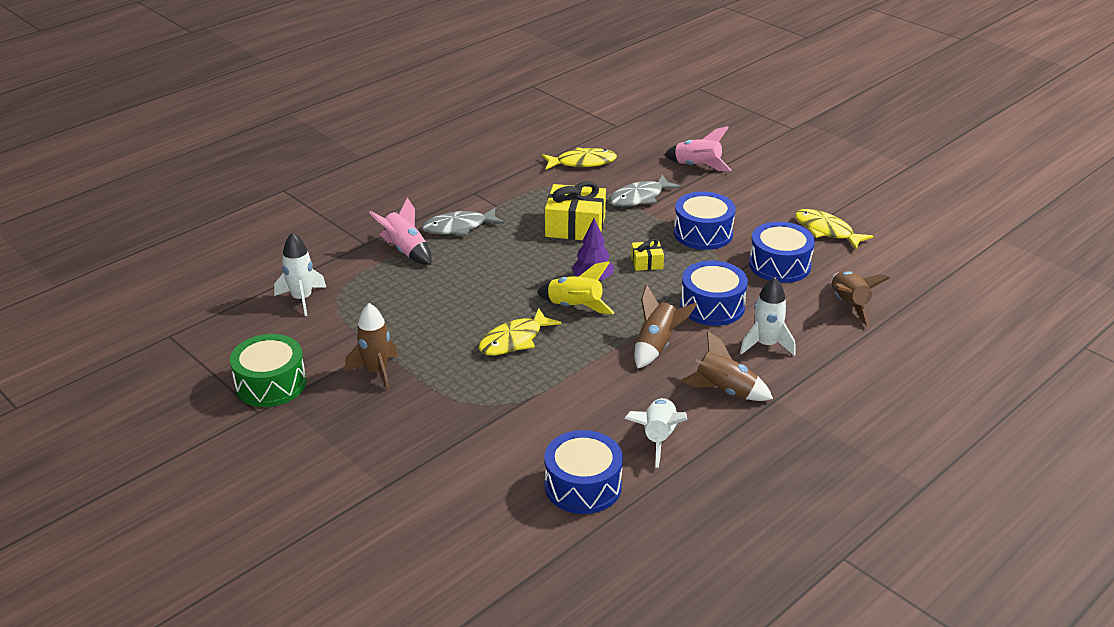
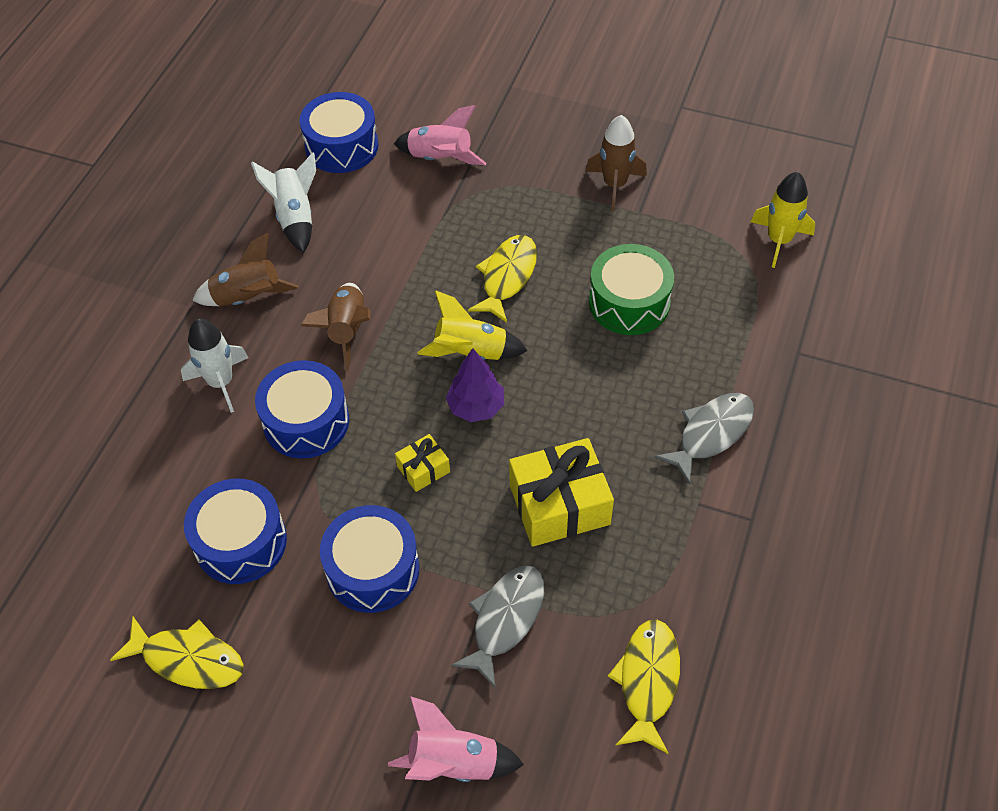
camera: 155 degrees right, 20 degrees up
green drum [230,334,306,407] -> green drum moved to [589,244,674,335]
white rocket [274,233,326,316] -> yellow rocket [751,172,815,268]
pink rocket [369,198,431,265] -> pink rocket moved to [394,105,486,165]
yellow fish [542,147,617,169] -> yellow fish turned 135 degrees clockwise [608,619,680,754]
brown rocket [832,271,890,326] -> none

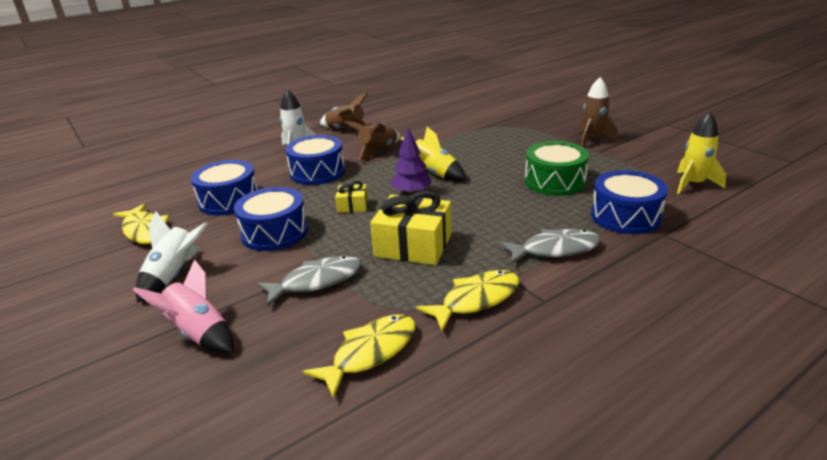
camera: 35 degrees right, 25 degrees down
white rocket [251,152,316,253] -> white rocket moved to [135,211,207,302]
blue drum [299,92,379,173] -> blue drum moved to [591,170,668,234]
pink rocket [394,105,486,165] -> none
yellow fish [468,235,537,323] -> yellow fish moved to [416,270,519,331]

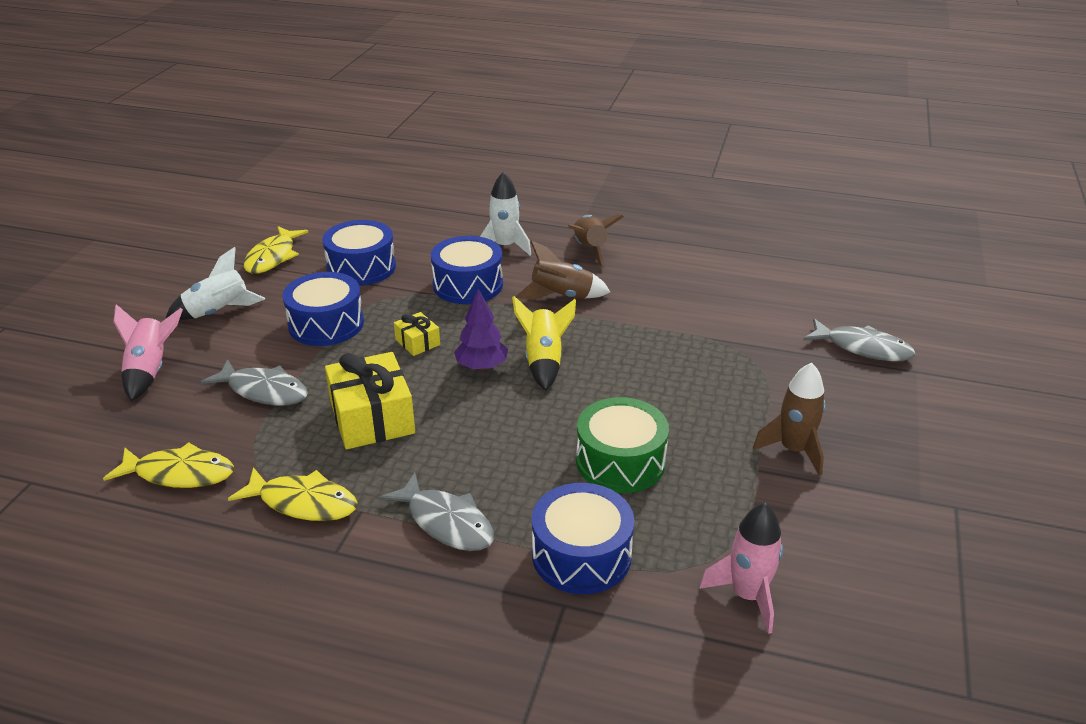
camera: 50 degrees right, 5 degrees up
yellow rocket [677,112,726,194] -> pink rocket [699,503,783,634]
none -> grey fish [803,318,916,361]

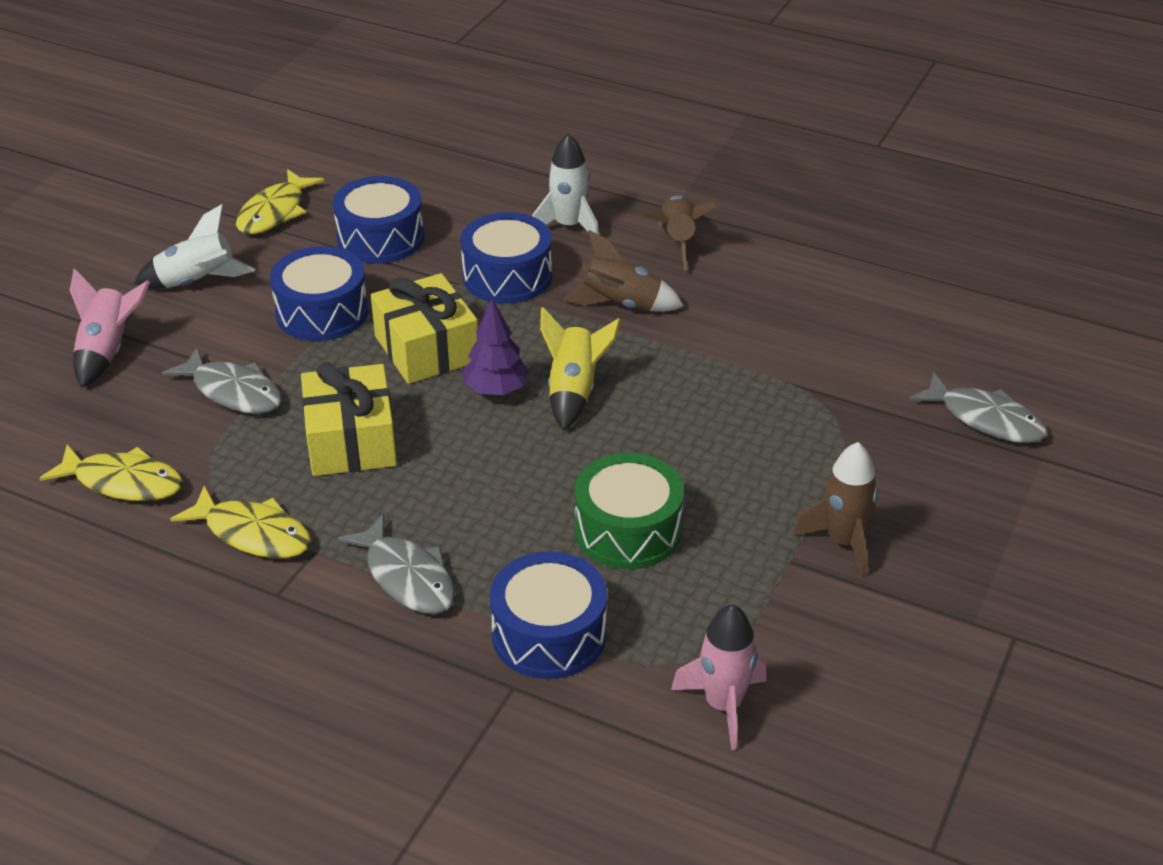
camera: 10 degrees right, 5 degrees up
yellow gift [394,312,440,356] -> yellow gift [371,273,478,384], size x1.99

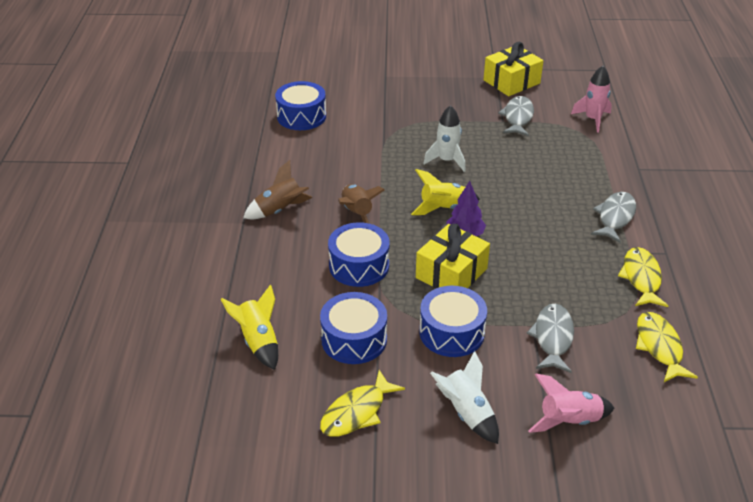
camera: 115 degrees left, 0 degrees up
yellow fish [236,169,324,234] -> yellow fish turned 135 degrees clockwise [320,370,405,437]
yellow gift [301,362,397,476] -> yellow gift moved to [483,42,543,96]
blue drum [490,551,607,679] -> blue drum moved to [275,81,326,130]
white rocket [532,133,599,235] -> white rocket moved to [423,105,466,172]
green drum [574,453,684,569] -> none
brown rocket [793,442,878,577] -> none
grey fish [909,372,1048,443] -> grey fish moved to [498,96,534,136]
none -> yellow rocket [220,284,278,370]

